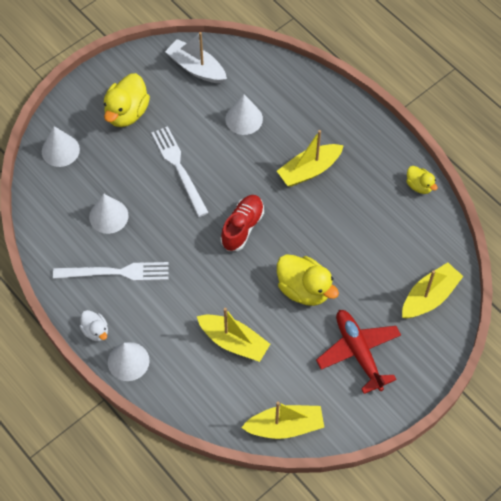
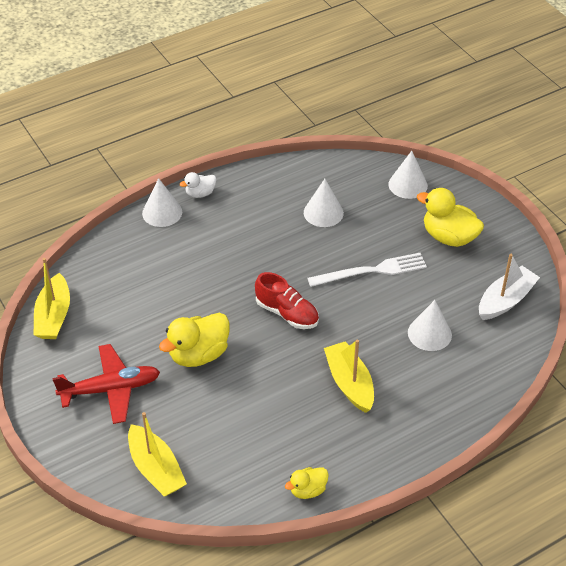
camera: 100 degrees right, 15 degrees down
white fork [53,262,169,281] -> none
yellow boat [197,308,270,362] -> none

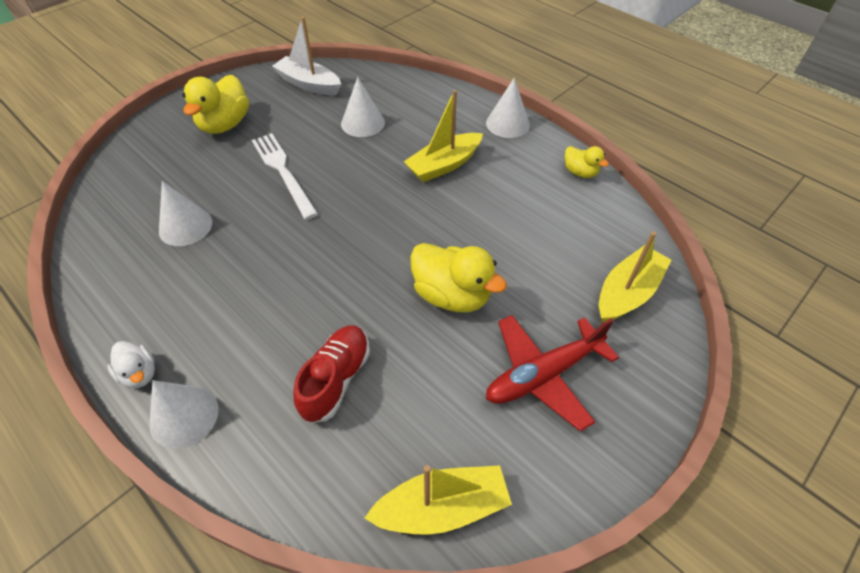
camera: 105 degrees left, 5 degrees up
red plane [52,344,160,424] -> red plane turned 90 degrees counterclockwise [486,315,619,432]
red shoe [255,272,319,329] -> red shoe moved to [293,325,370,423]
white cone [388,151,428,199] -> white cone moved to [486,78,530,138]

